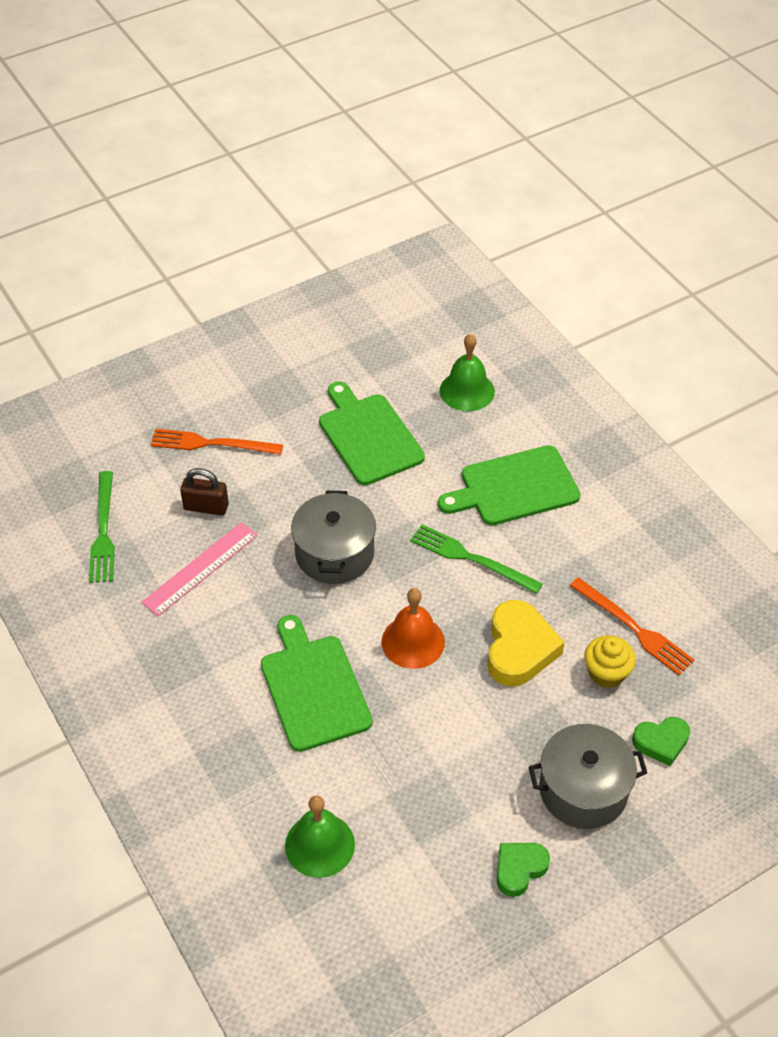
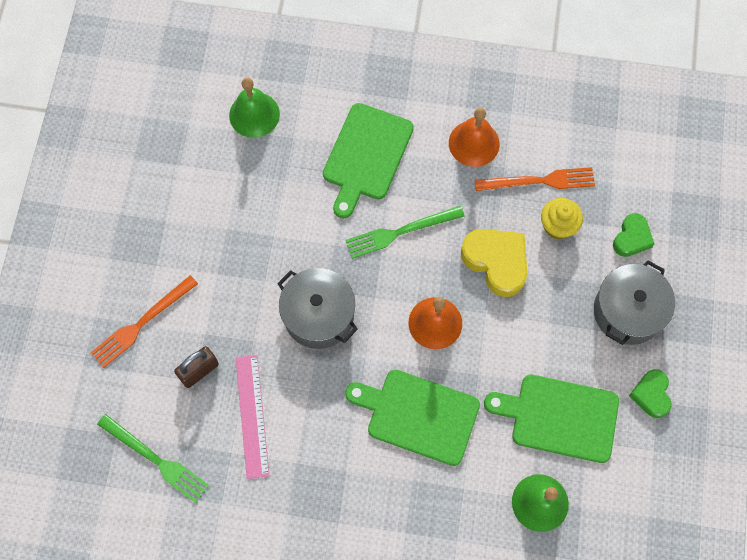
camera: 50 degrees left, 20 degrees up
green cutting board [319,381,425,485] -> green cutting board moved to [484,375,619,463]
none -> orange bell [449,108,500,167]

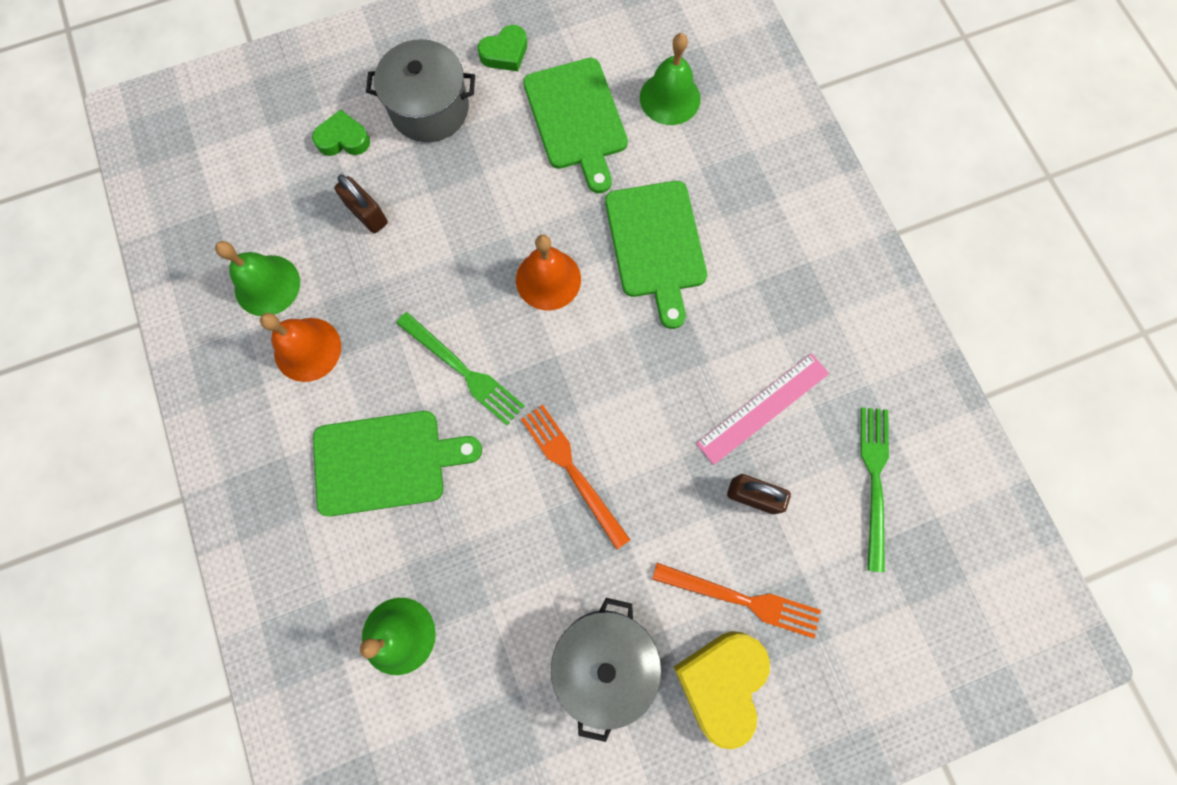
camera: 120 degrees left, 5 degrees up
grey pot [277,268,358,349] -> grey pot moved to [551,598,661,742]
yellow heart [461,229,527,297] -> yellow heart moved to [674,631,770,749]
orange fork [474,167,595,191] -> orange fork moved to [521,404,630,549]
yellow cupcake [541,198,583,239] -> brown padlock [334,174,388,233]
none -> green bell [215,241,300,316]

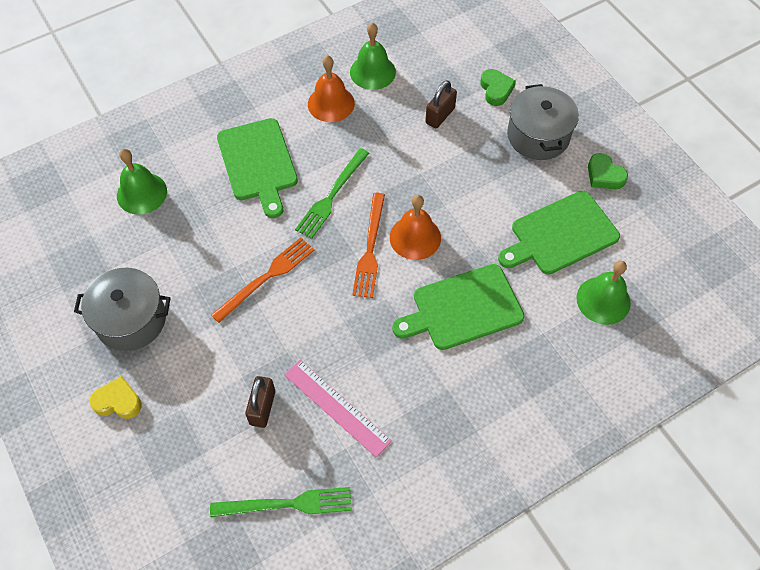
camera: 80 degrees right, 15 degrees down
orange fork [652,563,821,639] -> orange fork moved to [352,193,385,298]
yellow heart [674,631,770,749] -> yellow heart [90,376,142,419], size x0.61

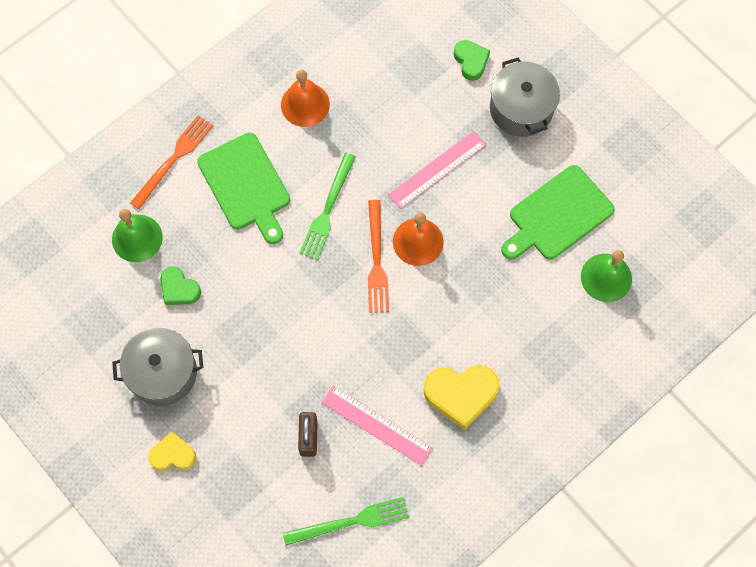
camera: 10 degrees left, 10 degrees up
orange fork [211,238,314,323] -> orange fork moved to [130,115,213,209]
green bell [350,23,396,90] -> none
green cutting board [392,264,524,350] -> none
brown padlock [425,80,457,128] -> none
green heart [588,153,628,189] -> green heart moved to [161,267,201,305]
none -> pink ruler [388,131,486,209]
none -> yellow heart [423,365,500,430]

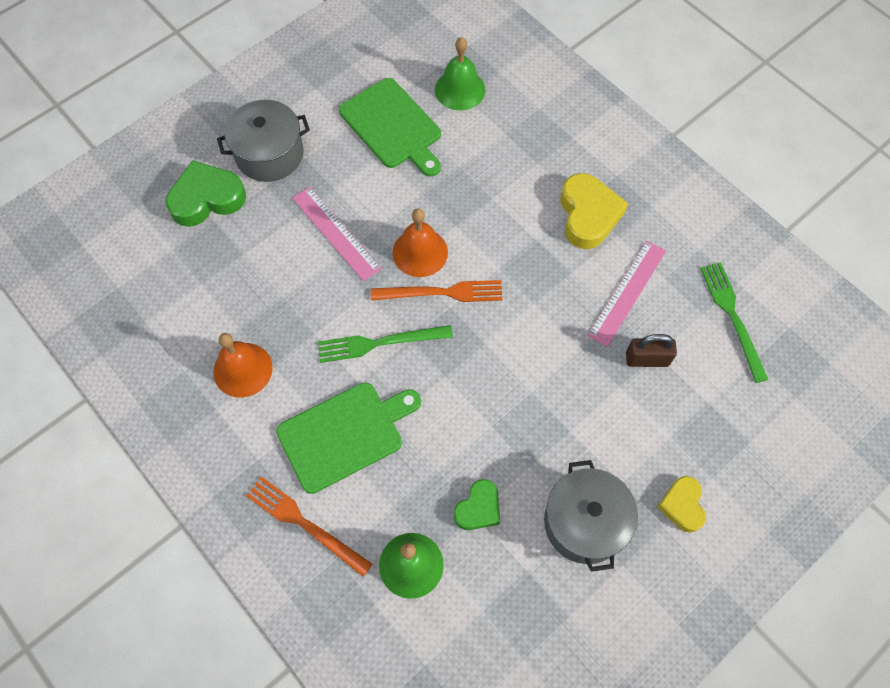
camera: 90 degrees left, 5 degrees down
green fork [300,153,356,260] -> green fork turned 150 degrees clockwise [318,325,453,363]
green heart [454,40,490,81] -> green heart [166,160,246,227], size x1.65

